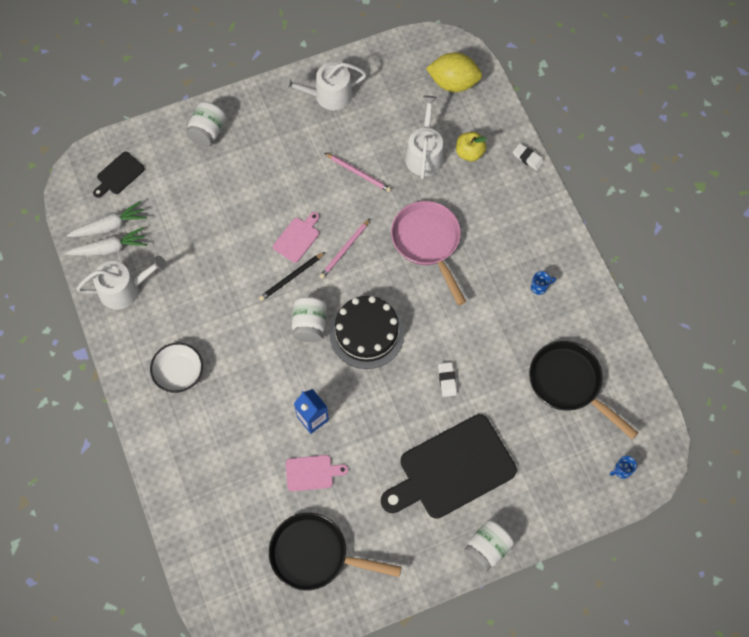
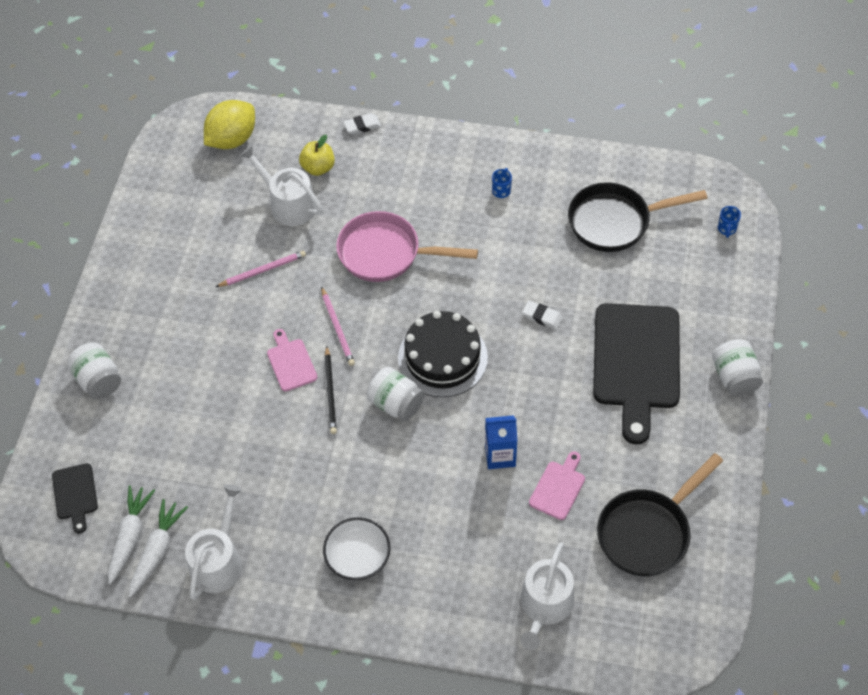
camera: 55 degrees left, 10 degrees down
white watering can [282,62,367,110] -> white watering can moved to [520,542,574,650]

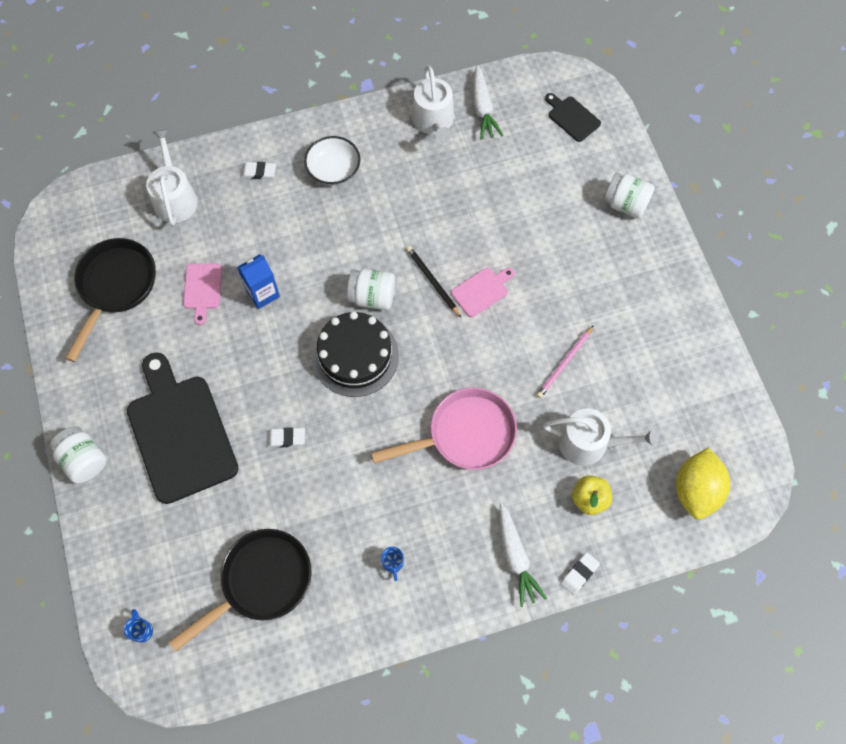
camera: 150 degrees right, 10 degrees up
white carrot [108,485,155,585] -> white carrot moved to [499,504,547,607]
pink cutting board [267,329,318,392] -> pink cutting board turned 75 degrees counterclockwise [451,268,514,317]
pink pencil [321,286,355,366] -> none
none -> white eraser [240,162,276,179]

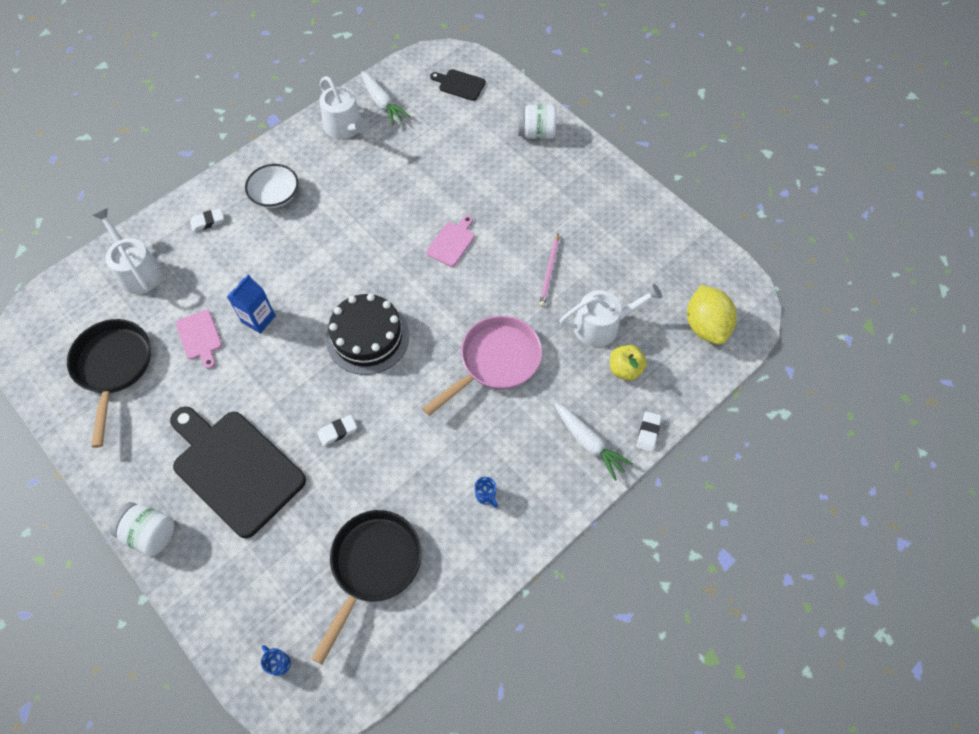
camera: 25 degrees left, 5 degrees down
white jar [347,269,395,310] -> none
black pencil [406,246,461,317] -> none

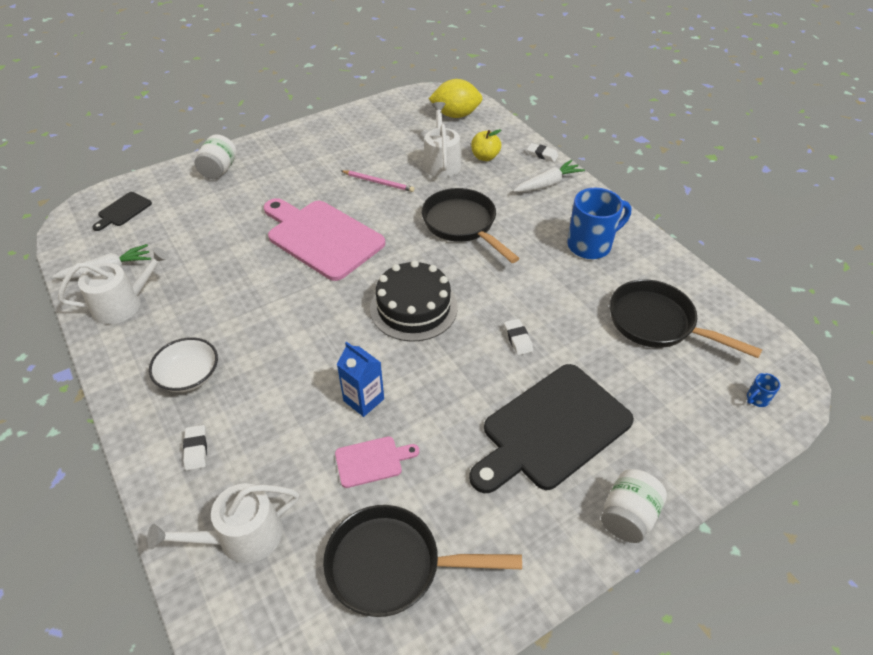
camera: 80 degrees left, 15 degrees down
pink pan [422,316,542,416] -> black pan [422,188,519,263]
pink cutting board [426,215,475,267] -> pink cutting board [263,198,385,281], size x2.21
blue mug [474,477,498,508] -> blue mug [567,188,632,259], size x2.42

